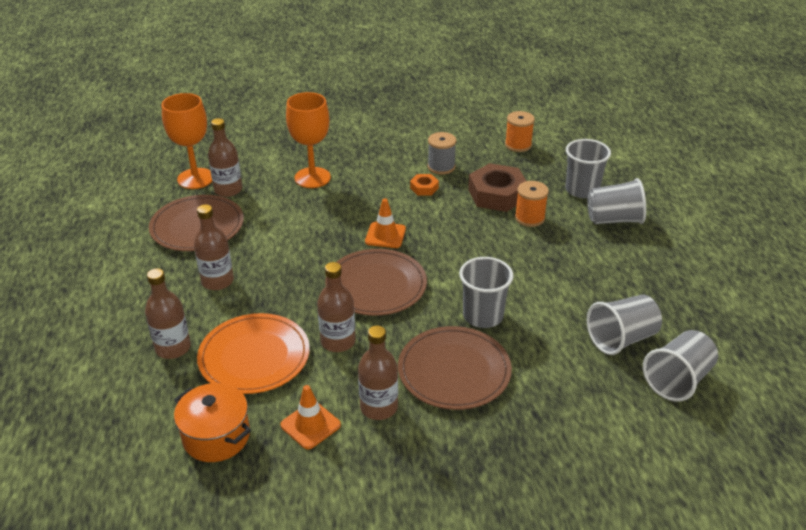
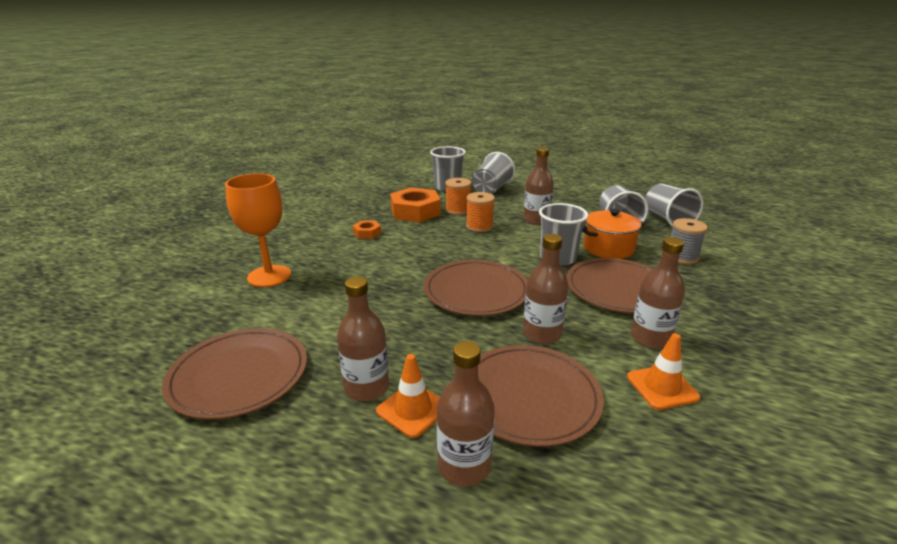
camera: 60 degrees left, 10 degrees down
orange goblet [161,93,212,189] -> none
orange pot [174,383,251,462] -> orange pot moved to [582,209,645,259]
orange plate [197,313,310,394] -> brown plate [478,345,604,447]
brown bottle [208,118,242,197] -> brown bottle moved to [523,147,554,225]
orange traffic cone [365,198,406,248] -> orange traffic cone moved to [376,354,440,438]
grey spool [427,132,456,175] -> grey spool moved to [671,218,708,264]
brown nut [468,163,526,212] -> orange nut [390,187,441,222]
orange spool [505,111,535,152] -> orange spool moved to [466,192,495,232]

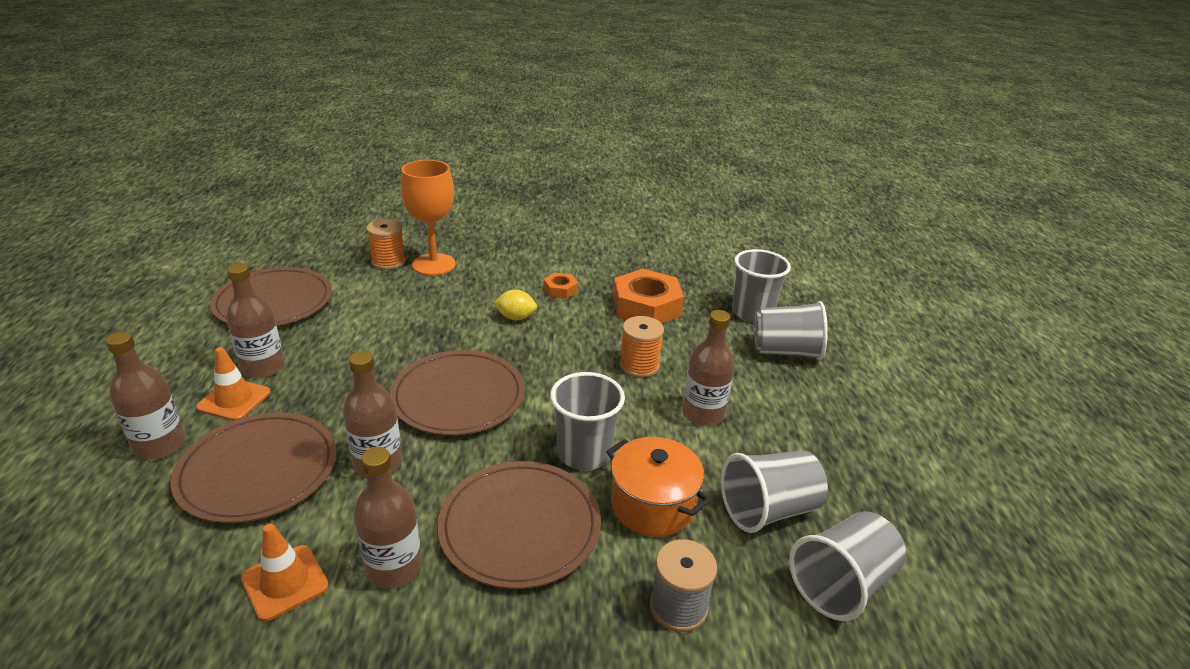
camera: 65 degrees right, 5 degrees up
orange spool [445,178,472,215] -> orange spool moved to [366,219,406,270]
none -> yellow lemon [493,290,537,320]

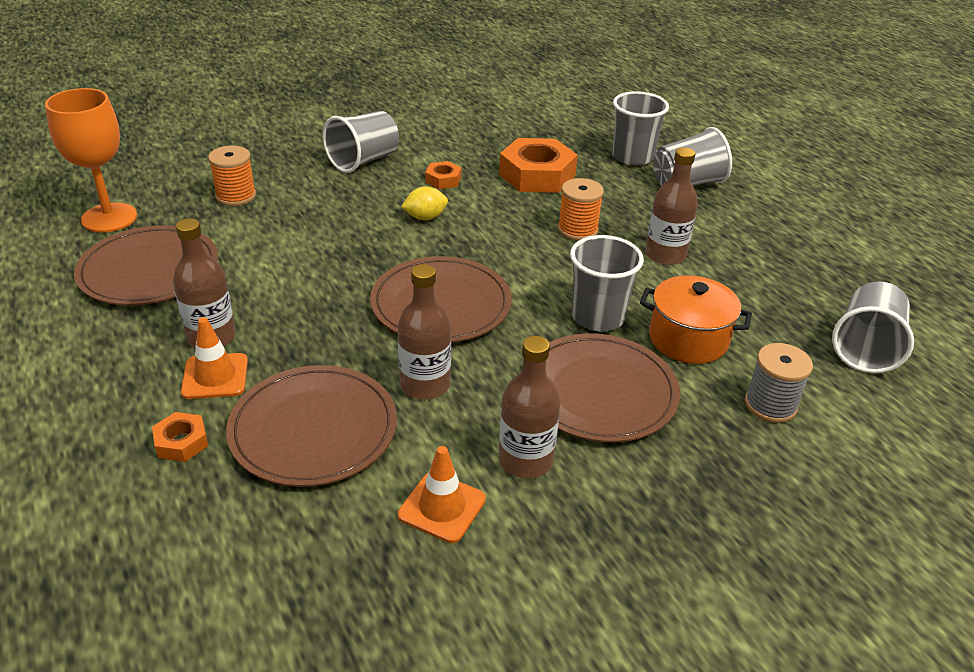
camera: 25 degrees left, 5 degrees up
brown bottle [105,331,185,459] -> orange nut [152,412,208,462]
orange goblet [401,160,456,276] -> orange goblet moved to [45,88,137,233]
grey cup [721,450,828,533] -> grey cup moved to [323,111,399,173]

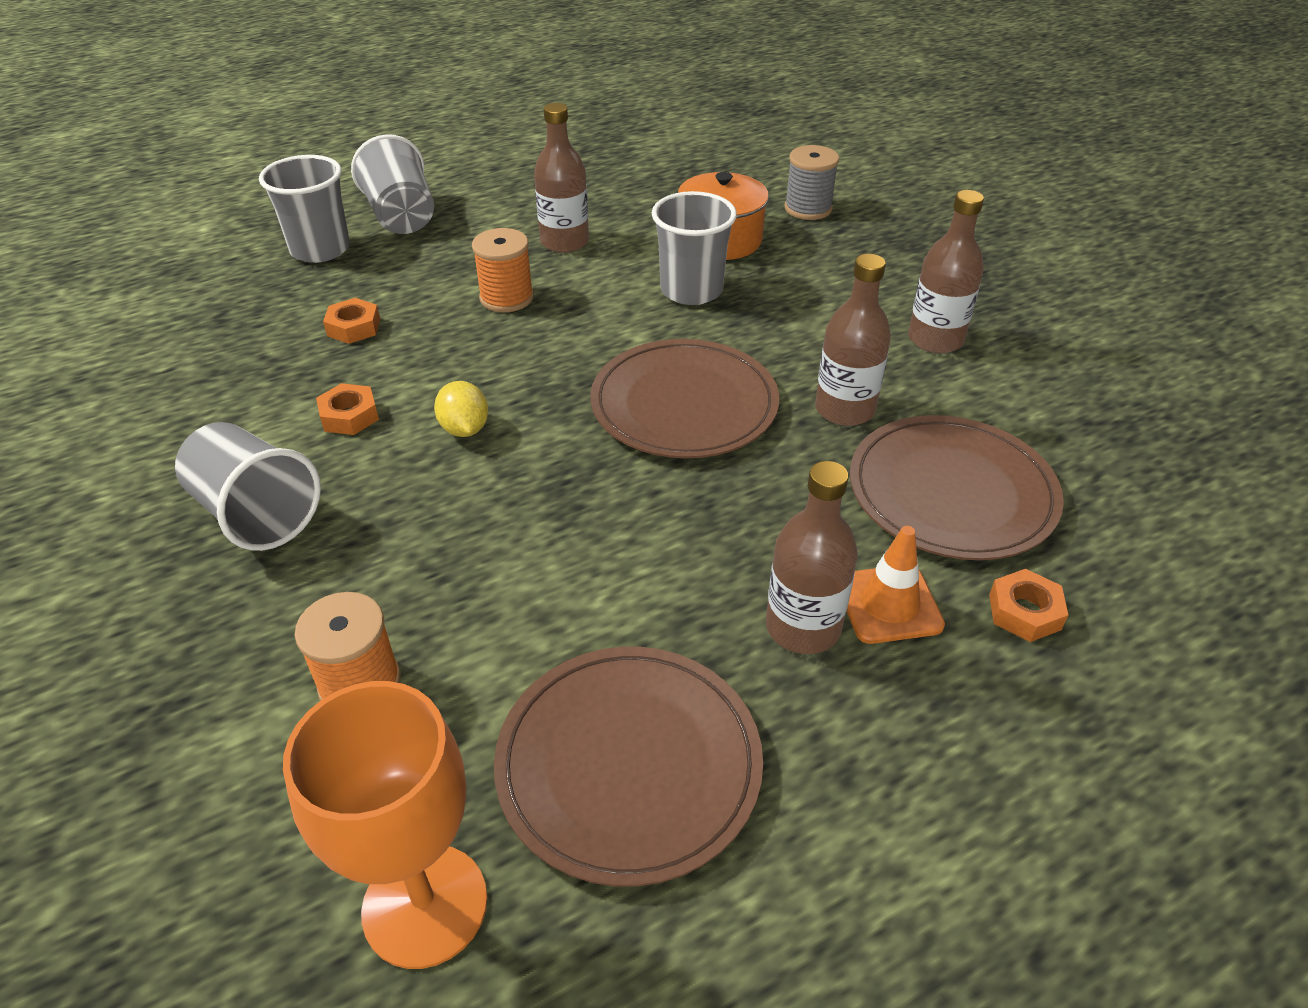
camera: 90 degrees left, 5 degrees up
orange traffic cone [398,446,486,543] -> none
orange nut [499,138,578,193] -> orange nut [323,298,380,344], size x0.48
brown plate [546,333,680,442] -> none
grey cup [832,281,914,373] -> none

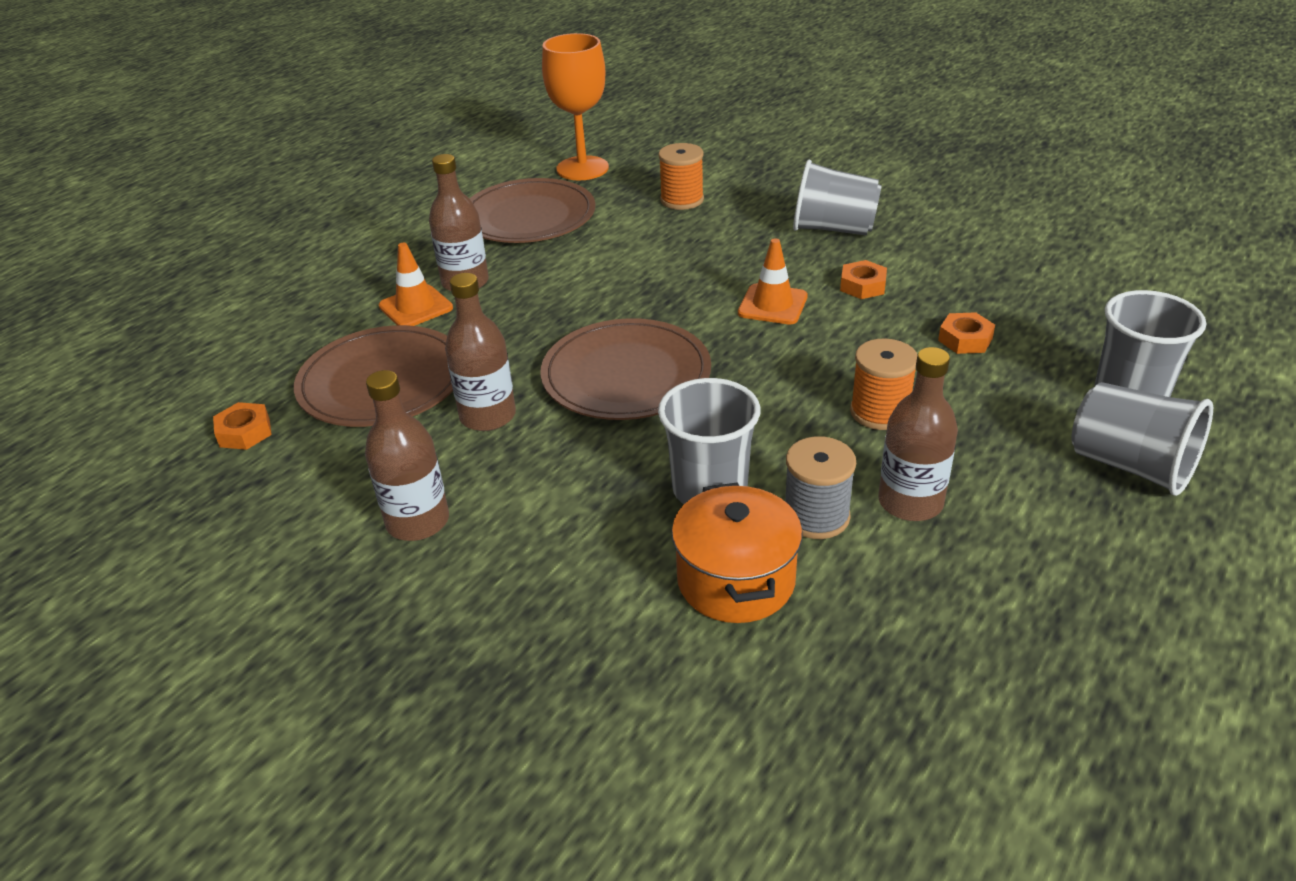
camera: 155 degrees right, 5 degrees down
yellow lemon [434,381,488,437] -> orange traffic cone [738,238,808,325]
grey spool [785,145,839,220] -> grey spool moved to [785,436,856,539]
orange nut [989,569,1068,642] -> orange nut moved to [213,402,272,450]

